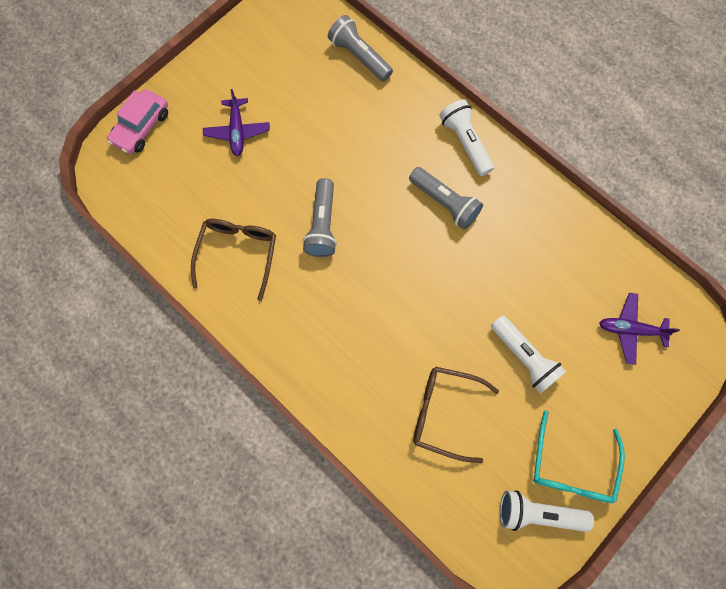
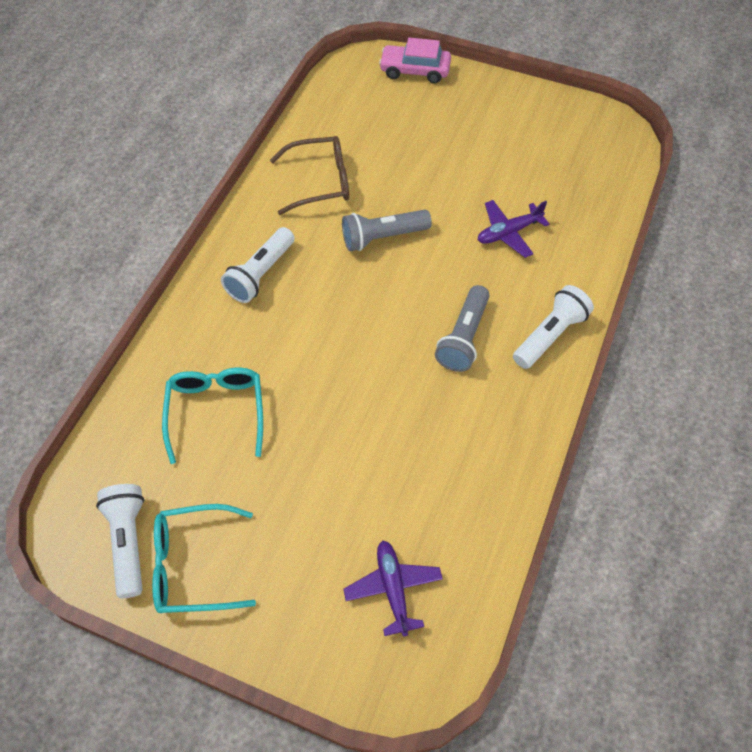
camera: 70 degrees right, 15 degrees down
purple plane [203,89,270,156] -> purple plane moved to [478,200,550,258]
grey flashlight [328,15,393,82] -> none
brown glasses [413,367,499,463] -> turquoise glasses [162,368,263,464]
white flashlight [491,315,566,394] -> white flashlight moved to [221,227,295,303]

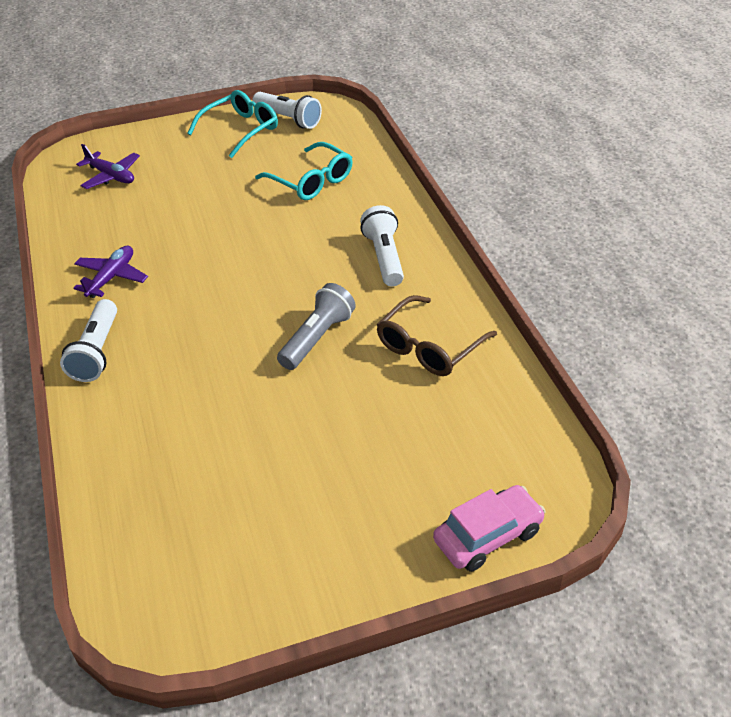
camera: 140 degrees right, 15 degrees down
grey flashlight [435,285,490,372] -> none
purple plane [478,200,550,258] -> purple plane moved to [73,246,148,298]

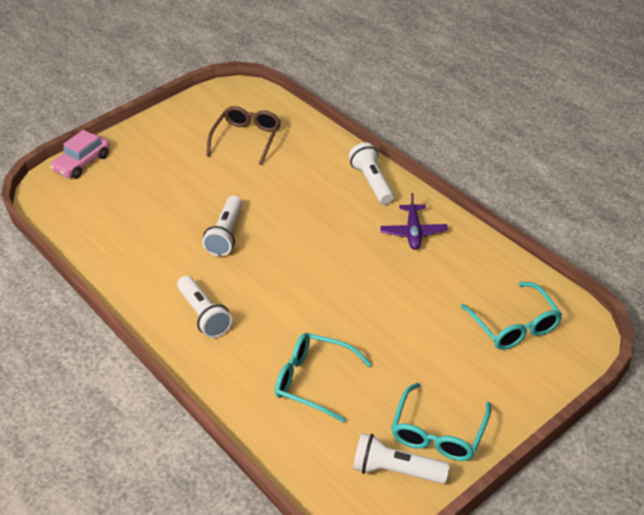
camera: 160 degrees right, 0 degrees up
purple plane [76,144,140,189] -> turquoise glasses [461,282,562,350]
grey flashlight [277,283,356,370] -> white flashlight [202,195,243,256]
brown glasses [377,295,497,376] -> brown glasses moved to [207,106,281,165]

